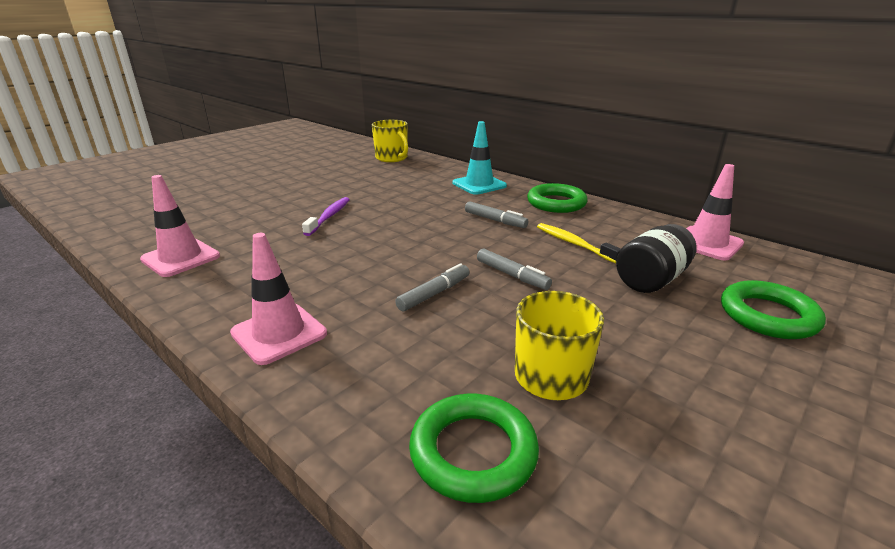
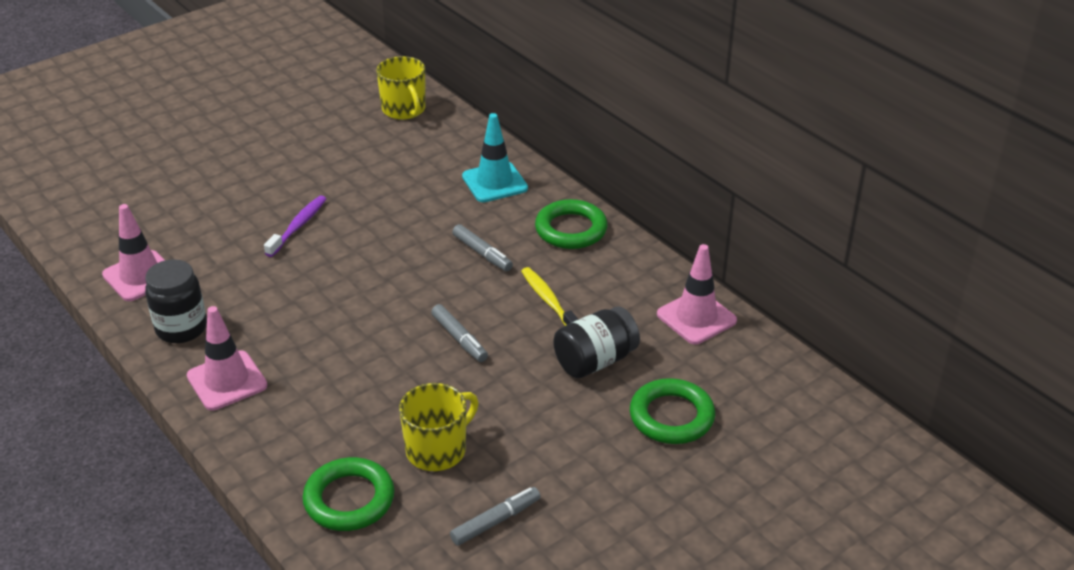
camera: 10 degrees right, 10 degrees up
grey marker [395,263,470,311] -> grey marker moved to [450,487,541,546]
none -> black jar [145,259,207,343]

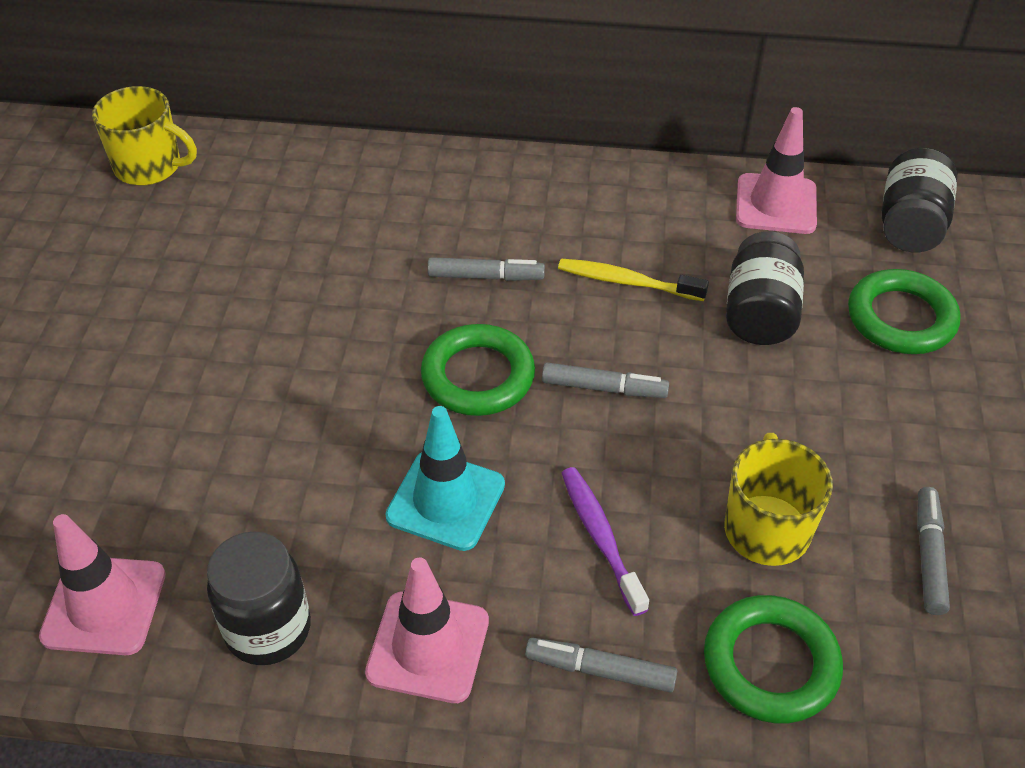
camera: 45 degrees left, 10 degrees up
purple toothbrush [264,195,326,257] -> purple toothbrush moved to [562,467,649,616]
turquoise traffic cone [462,113,528,202] -> turquoise traffic cone moved to [385,406,505,551]
green ring [535,199,608,249] -> green ring moved to [421,324,535,416]
none -> grey marker [525,638,677,693]
none -> black jar [882,148,957,252]

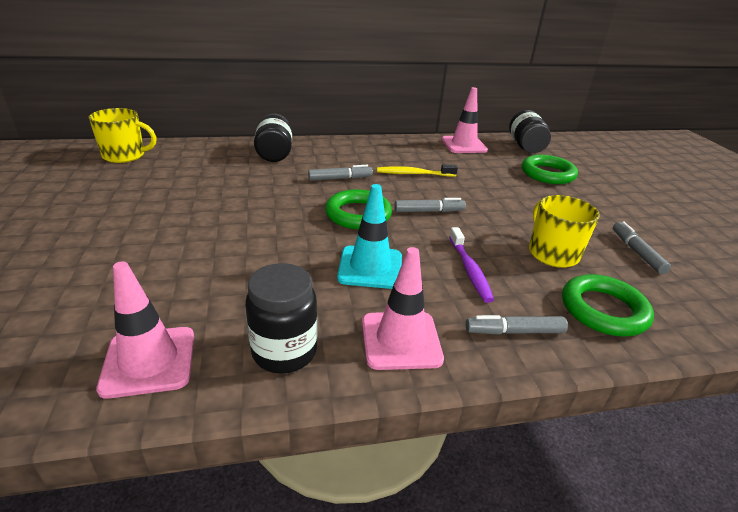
camera: 20 degrees left, 15 degrees down
purple toothbrush [562,467,649,616] -> purple toothbrush turned 150 degrees counterclockwise [449,227,494,303]
black jar [726,231,804,345] -> black jar moved to [254,113,292,162]

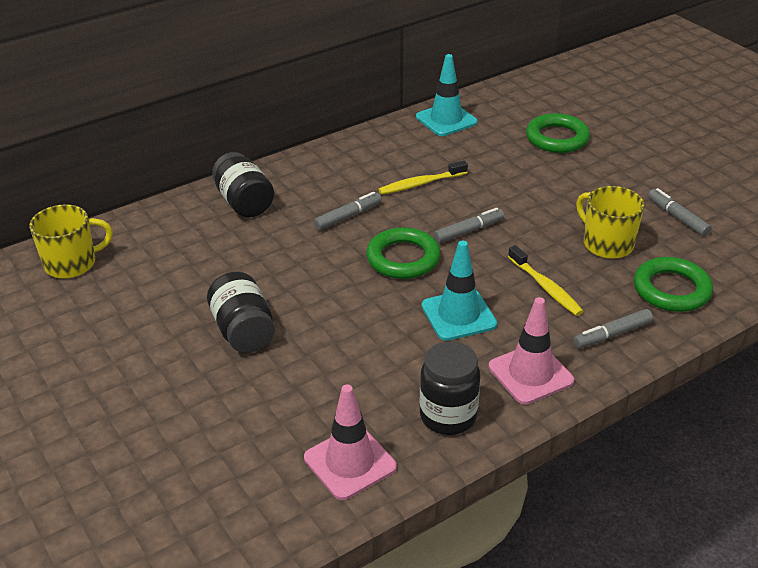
camera: 20 degrees left, 5 degrees up
pink traffic cone [442,87,488,153] -> turquoise traffic cone [416,54,478,136]
purple toothbrush [449,227,494,303] -> yellow toothbrush [508,245,584,316]
black jar [509,110,551,153] -> black jar moved to [207,272,275,353]

